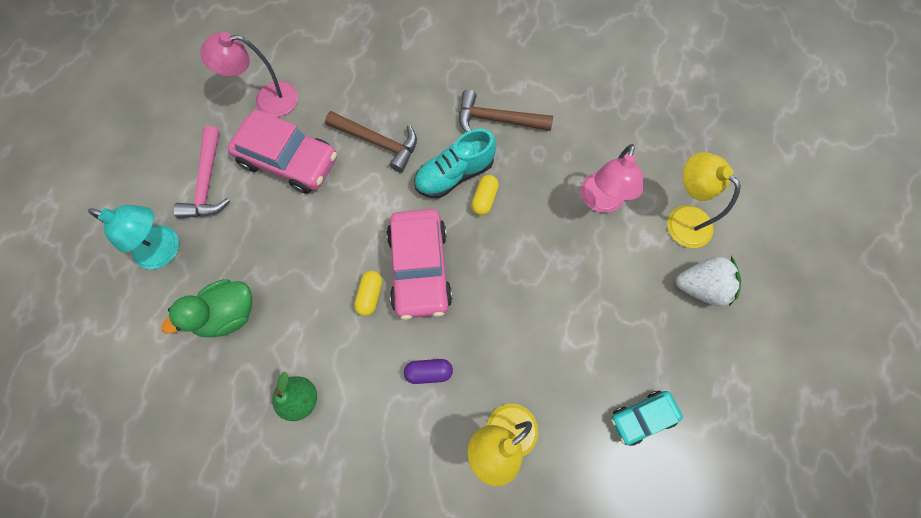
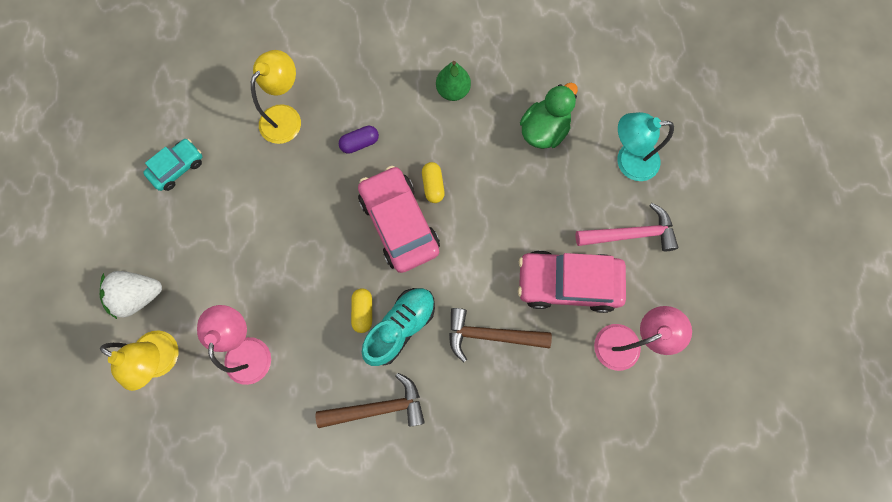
camera: 160 degrees right, 5 degrees up
pink hammer [173,126,230,218] -> pink hammer turned 105 degrees clockwise [576,203,678,251]

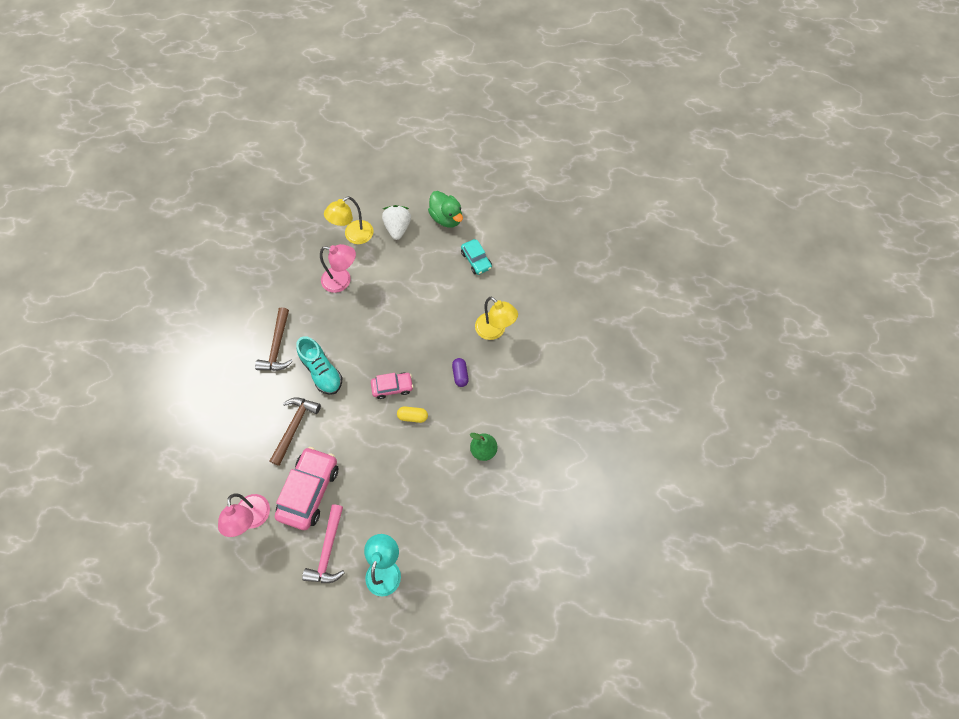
camera: 105 degrees right, 10 degrees down
yellow capsule [351,289,372,333] -> none
pink car [358,166,440,273] -> pink car [371,373,413,399], size x0.56
green duck [520,83,578,149] -> green duck moved to [428,191,463,228]

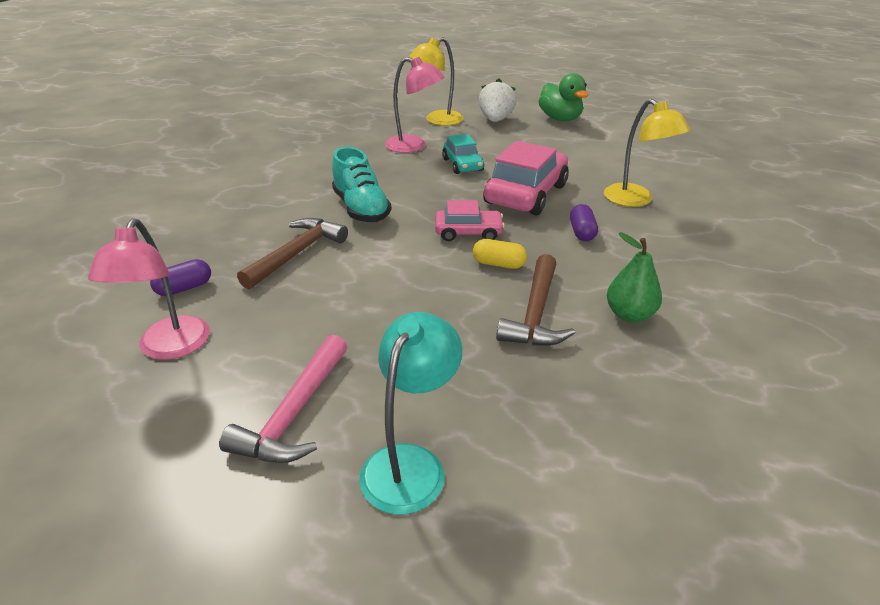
camera: 10 degrees right, 30 degrees down
brown hammer [255,307,293,371] -> brown hammer moved to [496,254,575,346]
pink car [275,447,338,530] -> pink car moved to [483,141,569,216]
turquoise car [461,239,492,275] -> turquoise car moved to [442,134,484,174]
none -> purple capsule [150,259,211,296]

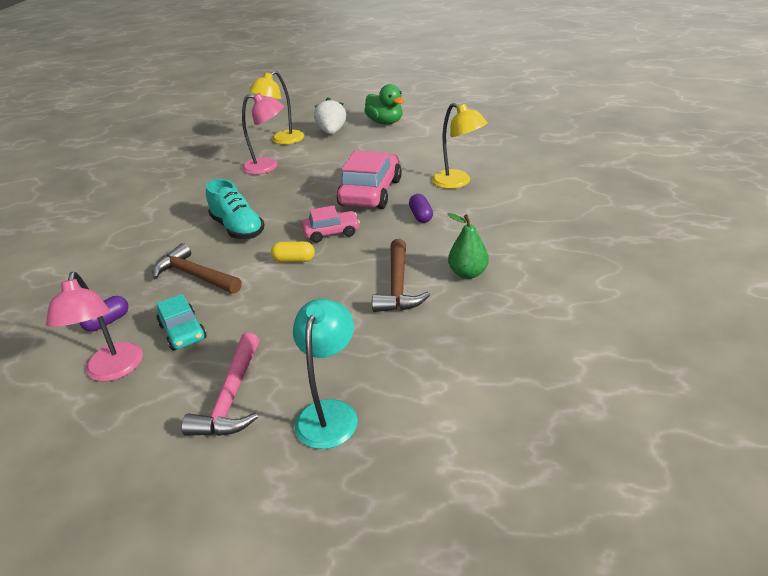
camera: 10 degrees left, 0 degrees up
brown hammer [237,218,348,289] -> brown hammer turned 75 degrees counterclockwise [152,243,242,294]
turquoise car [442,134,484,174] -> turquoise car moved to [157,294,207,351]
yellow capsule [473,239,527,269] -> yellow capsule moved to [271,241,315,262]

